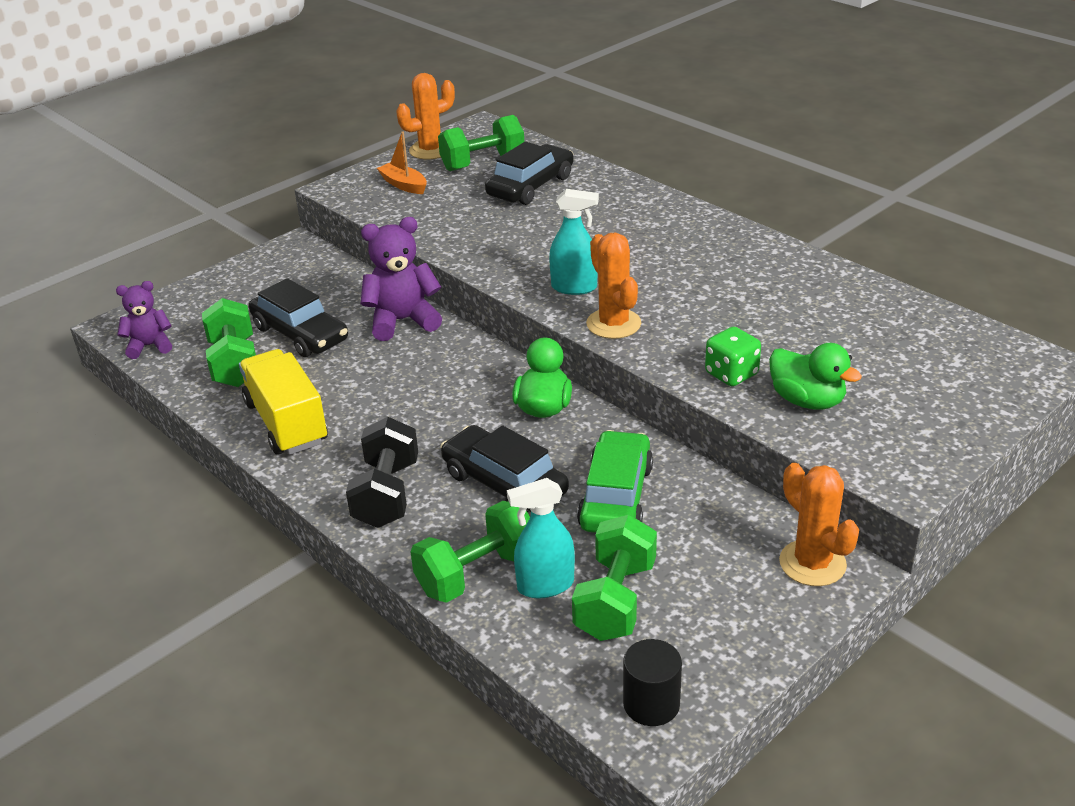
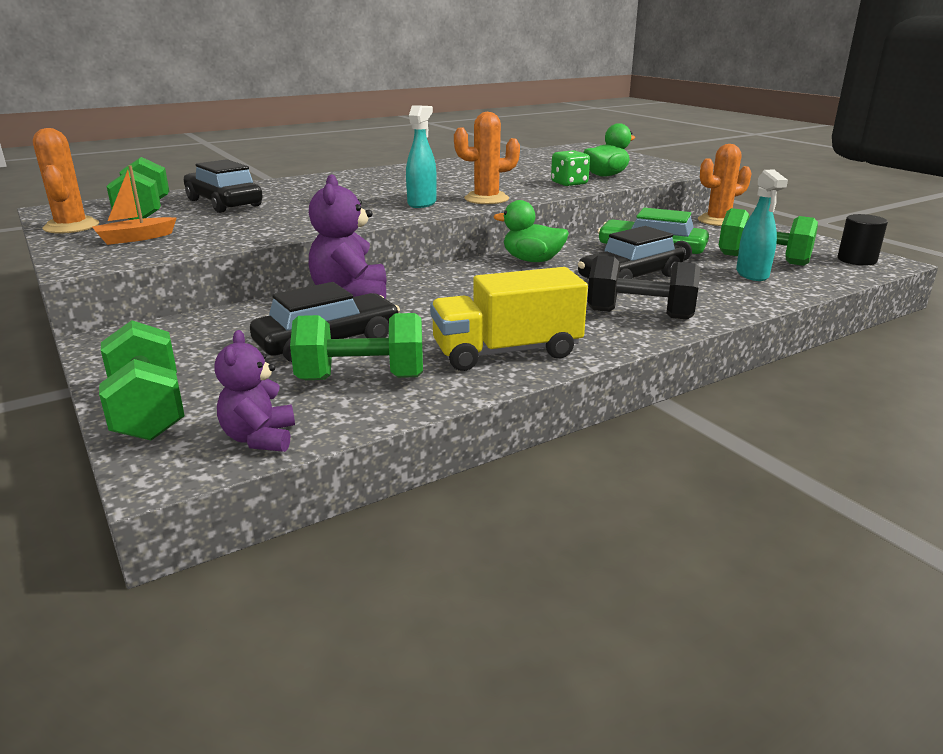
camera: 80 degrees left, 10 degrees down
green dumbbell [411,501,530,603] -> green dumbbell moved to [99,320,185,441]

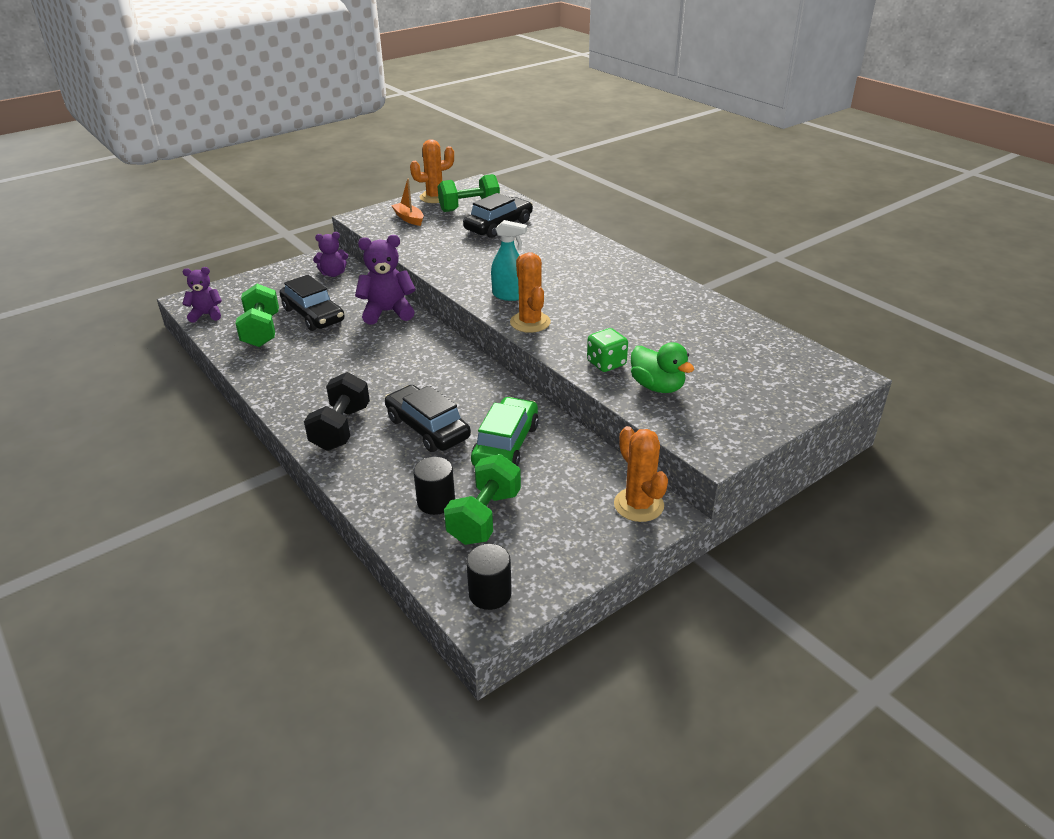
camera: 85 degrees right, 10 degrees up
green dumbbell [99,320,185,441] -> none
yellow truck [430,267,588,371] -> none
green duck [493,200,569,262] -> none
turquoise spray bottle [736,170,788,281] -> black cylinder [413,457,455,515]
none -> purple teddy bear [313,232,348,277]

